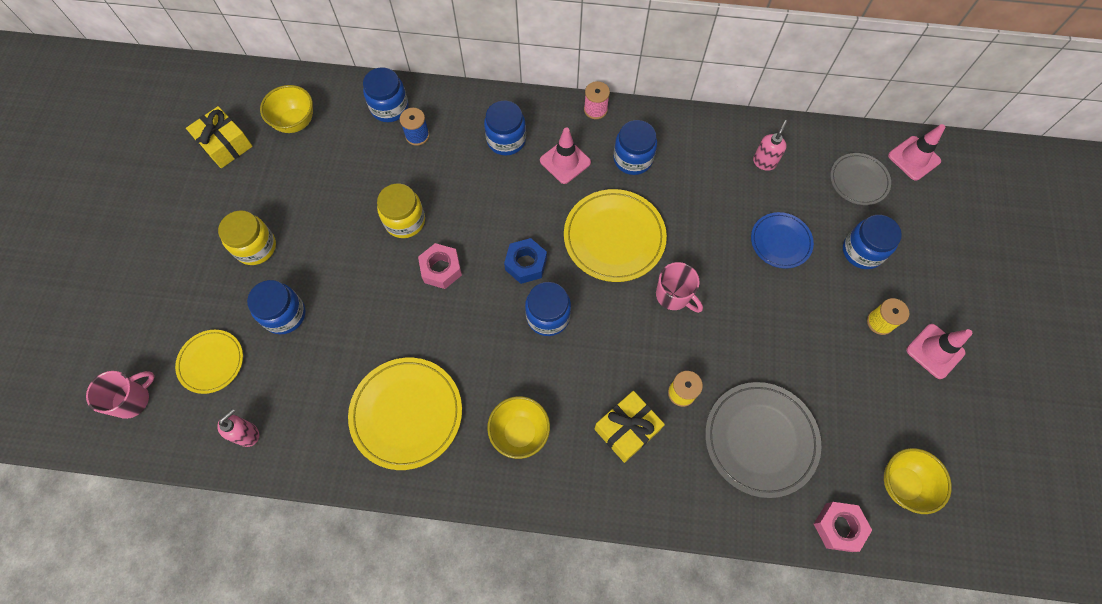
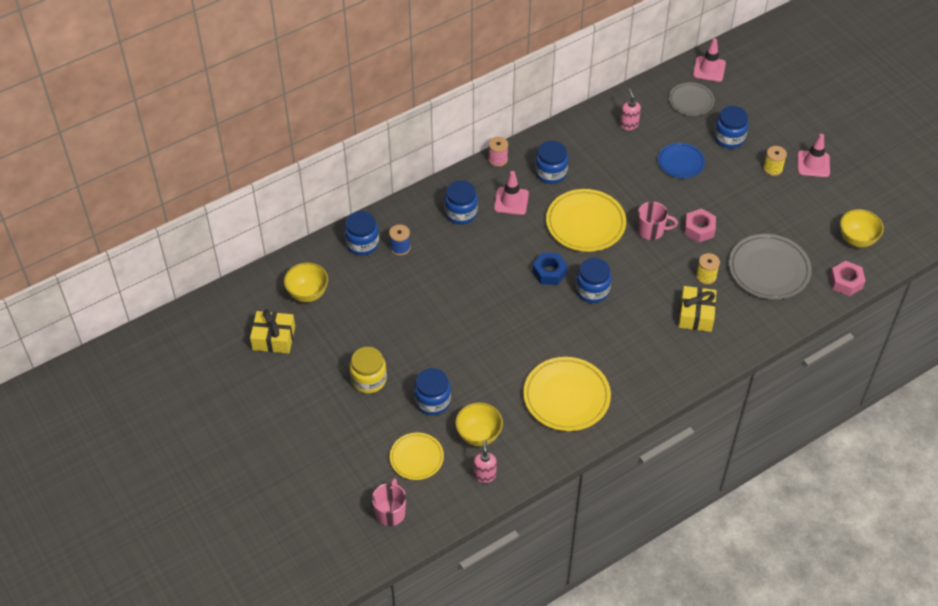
camera: 40 degrees left, 15 degrees down
yellow jar [377,183,425,238] -> none
pink nut [418,243,462,289] -> pink nut moved to [685,208,716,242]
yellow bowl [487,396,550,459] -> yellow bowl moved to [455,402,503,446]

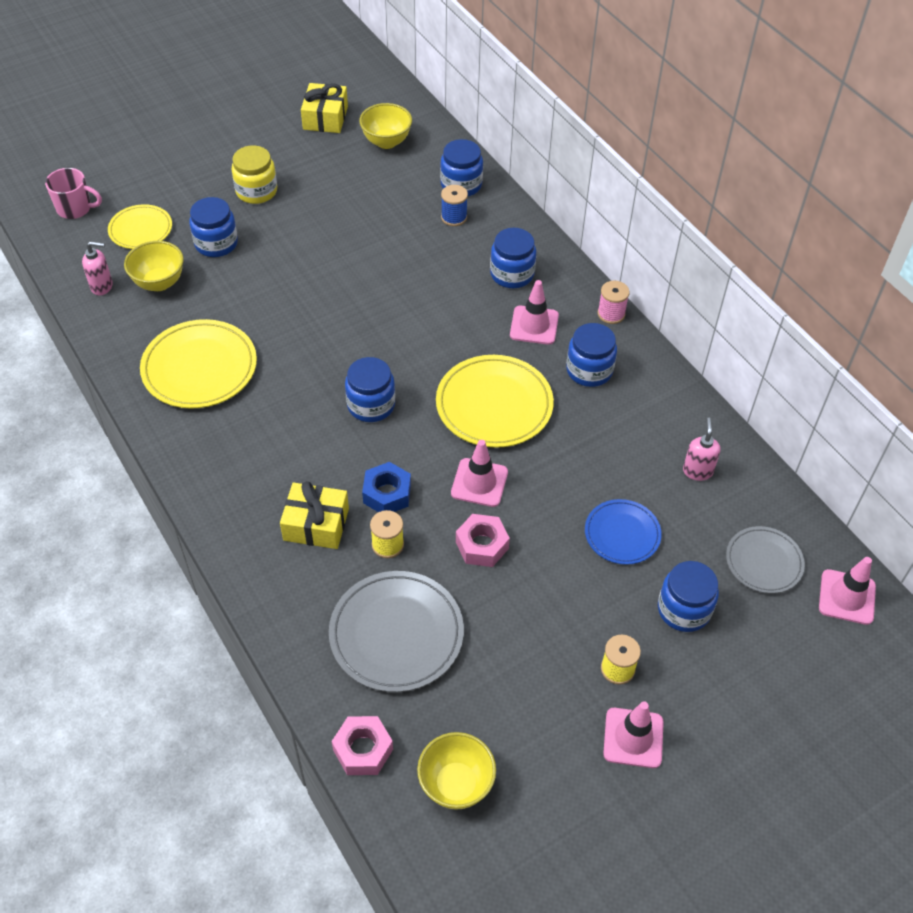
camera: 90 degrees right, 0 degrees up
blue nut [532,253,567,285] -> blue nut moved to [362,462,411,512]
pink soap dispenser [620,89,641,130] -> pink soap dispenser turned 75 degrees counterclockwise [683,418,721,481]
pink mug [637,201,678,240] -> pink traffic cone [451,440,508,507]

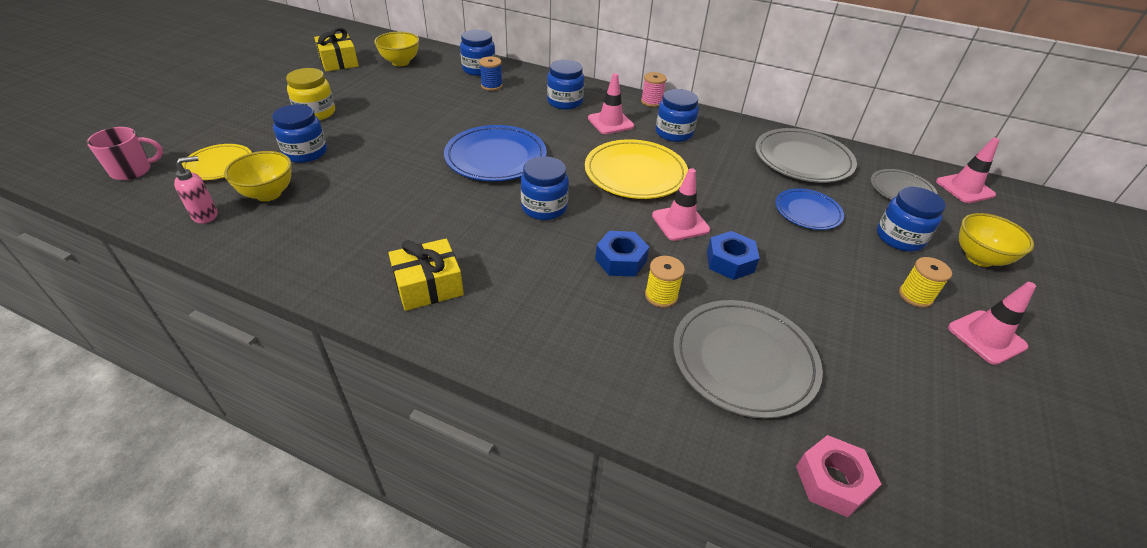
camera: 35 degrees left, 10 degrees down
yellow plate [140,319,257,409] -> none
yellow gift [280,481,349,549] -> yellow gift moved to [388,239,464,311]
yellow bowl [417,732,496,810] -> yellow bowl moved to [959,213,1034,267]
pink nut [456,514,510,567] -> blue nut [707,231,760,280]
pink soap dispenser [683,418,721,481] -> grey plate [755,128,857,183]
none -> blue plate [444,125,547,181]

